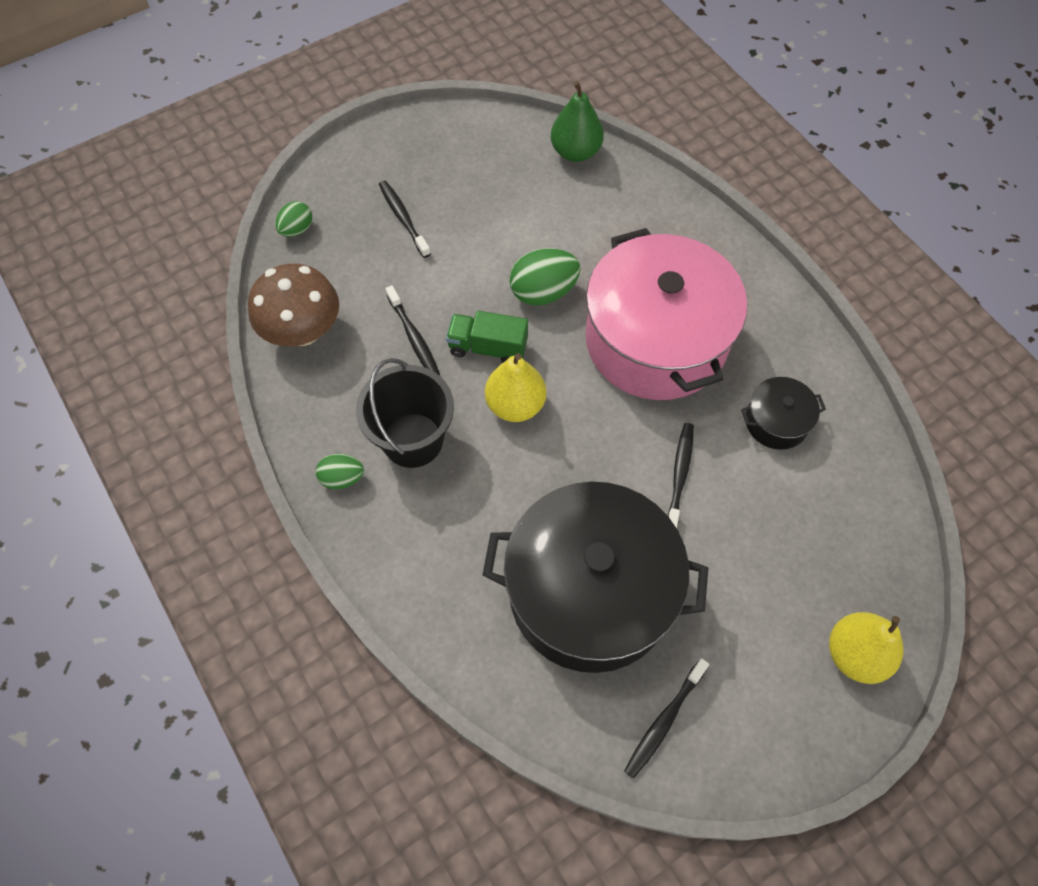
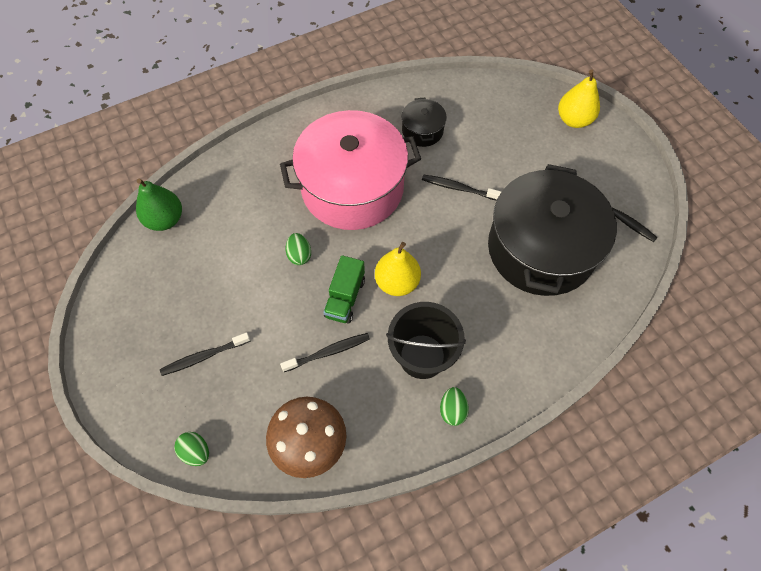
camera: 85 degrees left, 0 degrees up
green egg [509,248,581,306] -> green egg [286,233,311,265], size x0.60

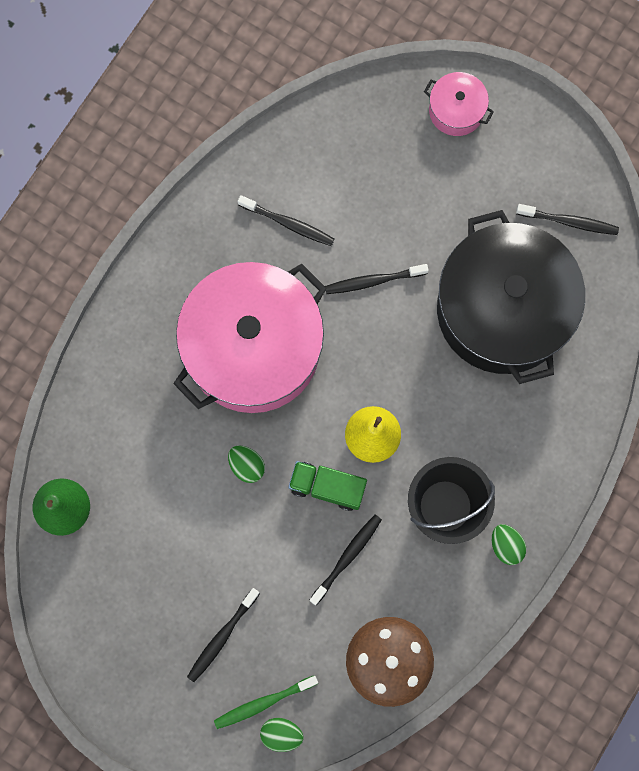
camera: 30 degrees left, 15 degrees up
green truck [323,255,365,324] -> green truck turned 120 degrees clockwise [289,461,367,511]
black pot [402,98,447,147] -> black toothbrush [238,195,335,246]
yellow pear [558,69,600,128] -> pink pot [424,72,494,136]
none -> green toothbrush [214,675,318,729]

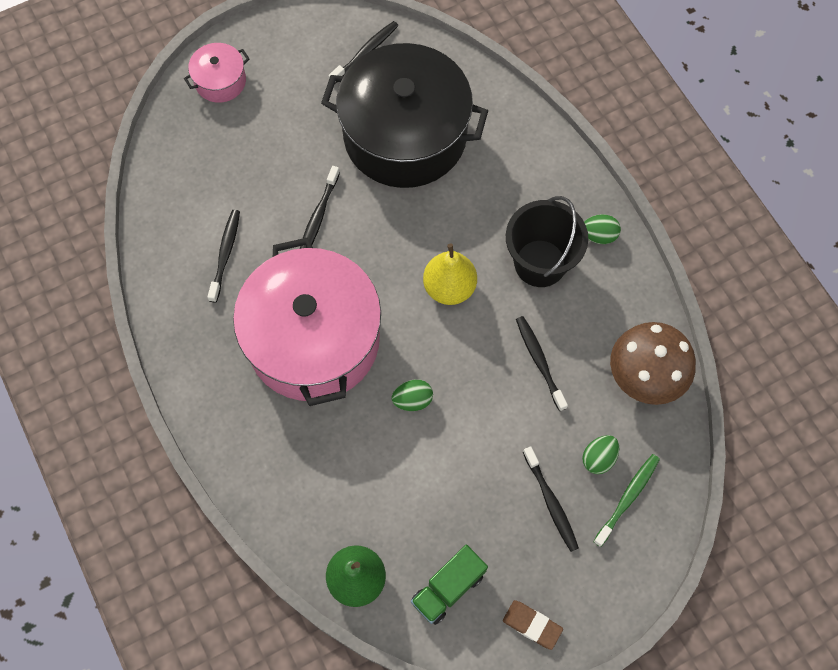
camera: 60 degrees left, 10 degrees down
green toothbrush [214,675,318,729] -> green toothbrush turned 150 degrees counterclockwise [593,454,660,547]
black toothbrush [238,195,335,246] -> black toothbrush turned 45 degrees counterclockwise [207,210,240,303]
green egg [260,718,304,752] -> green egg moved to [582,435,619,474]
green truck [289,461,367,511] -> green truck moved to [411,545,488,625]
none -> brown eraser [503,600,563,650]

